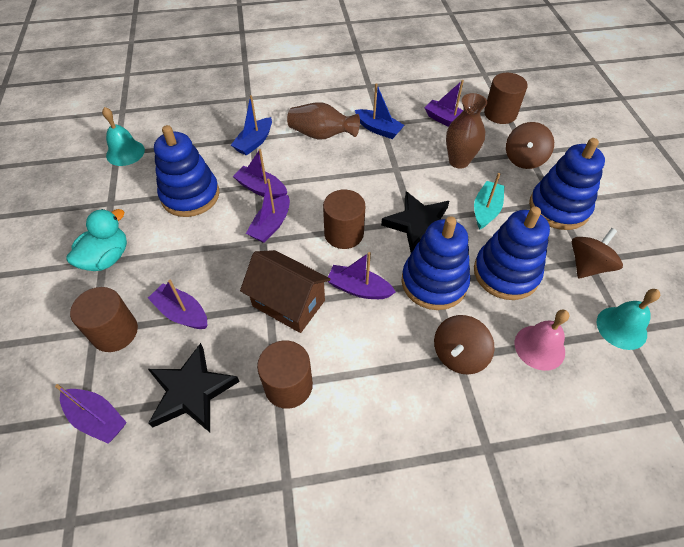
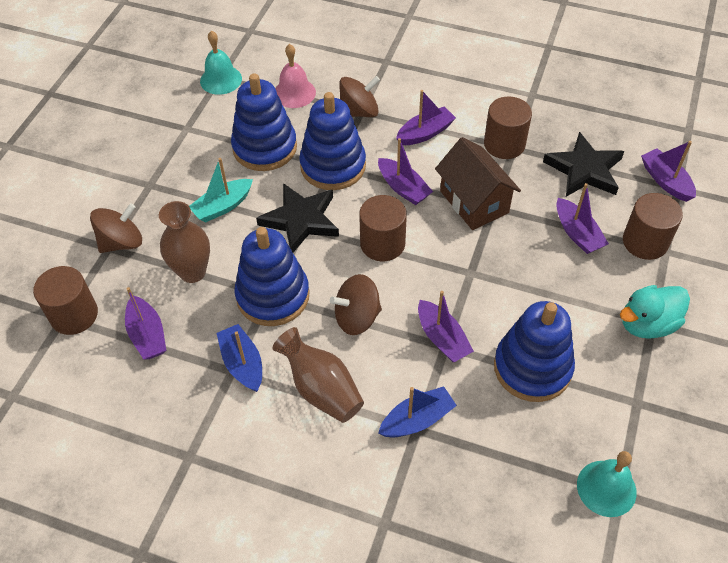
camera: 150 degrees left, 0 degrees up
purple boat [246,179,290,243] -> purple boat moved to [396,90,456,145]
blue stacking toy [529,138,605,230] -> blue stacking toy moved to [235,227,310,326]
brown spinning top [572,228,623,278] -> brown spinning top moved to [330,274,382,335]

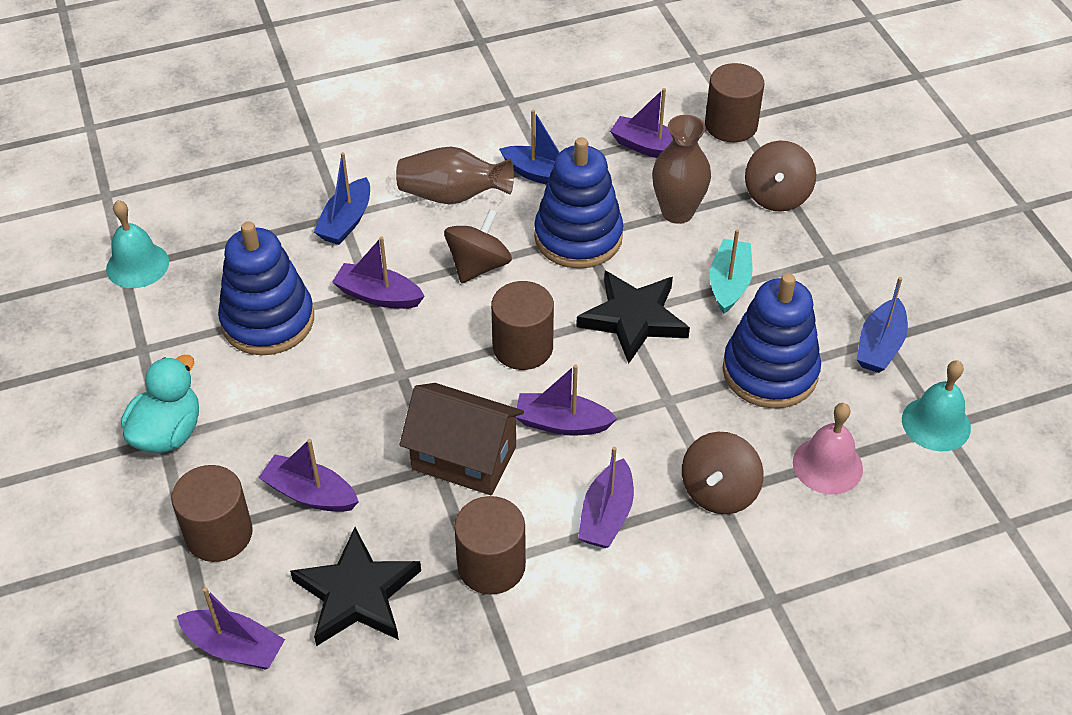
camera: 140 degrees right, 5 degrees down
blue stacking toy [299,92,366,190] -> none
none -> blue boat [857,277,908,373]

